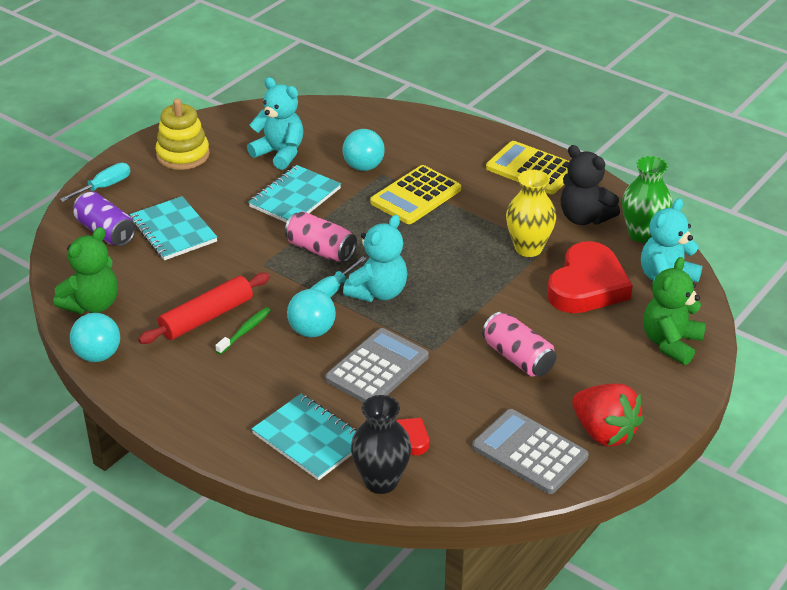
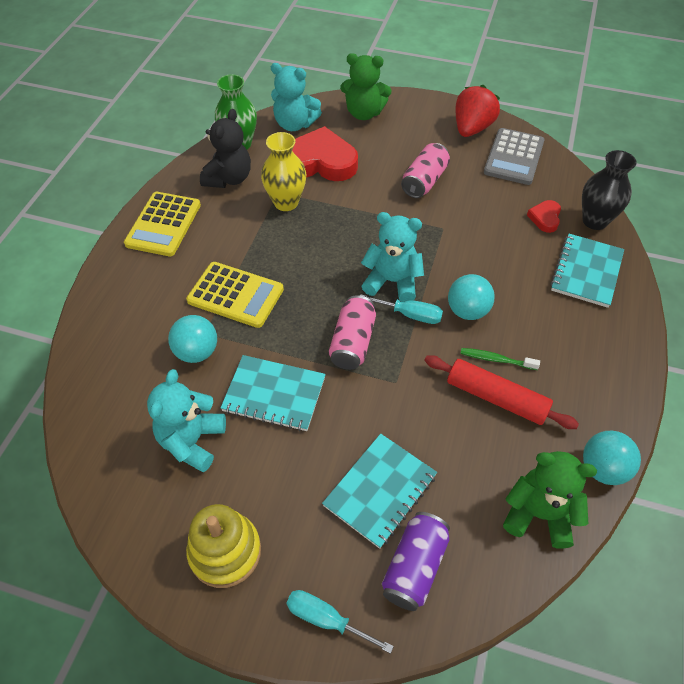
camera: 110 degrees left, 15 degrees up
grey calculator [325,328,429,403] -> none

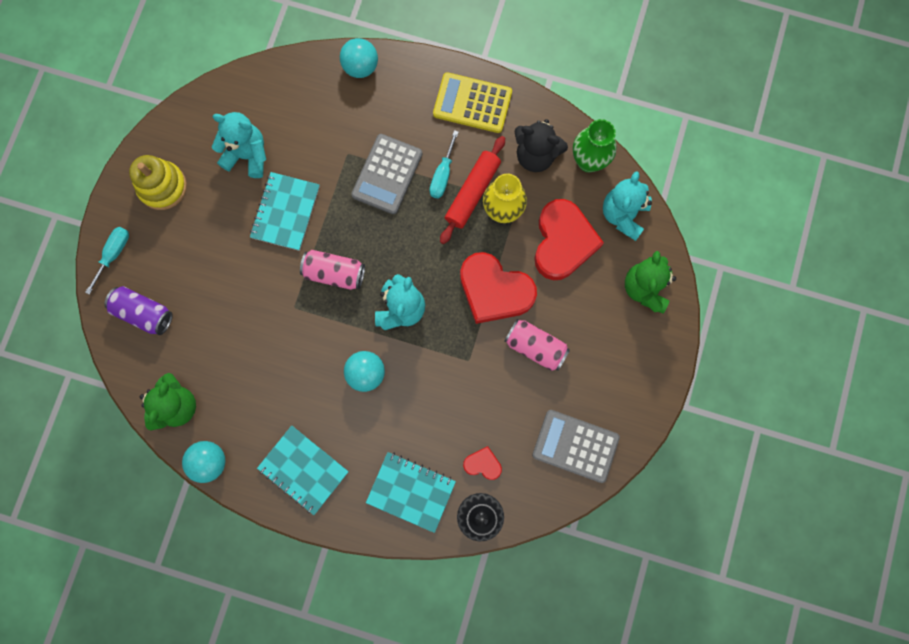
camera: 90 degrees right, 25 degrees up
turquoise ball [168,315,217,363] -> turquoise ball moved to [340,38,378,78]
yellow calculator [186,262,284,328] -> grey calculator [351,134,422,214]
turquoise notebook [322,434,437,549] -> turquoise notebook moved to [257,426,349,515]
turquoise screwdriver [360,294,443,324] -> turquoise screwdriver moved to [430,130,459,198]
red rolling pin [424,355,579,429] -> red rolling pin moved to [440,136,505,244]
red strawberry [456,85,500,137] -> none
green toothbrush [460,348,540,370] -> none
none -> red heart [460,252,537,324]

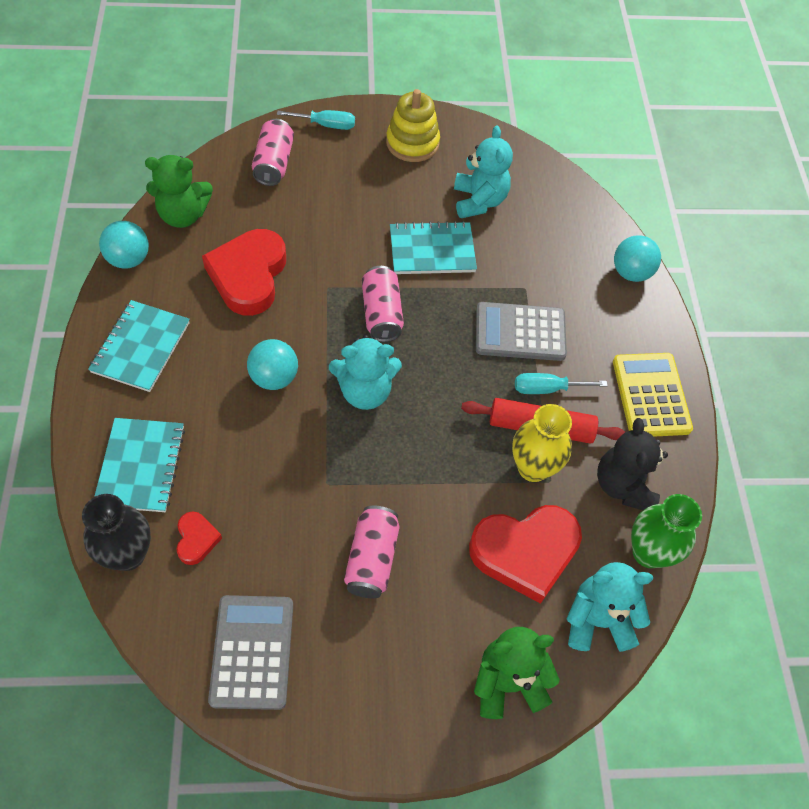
camera: 65 degrees right, 20 degrees down
purple can [104,286,173,335] -> pink can [252,119,294,186]
red heart [460,252,537,324] -> red heart moved to [202,229,286,316]

